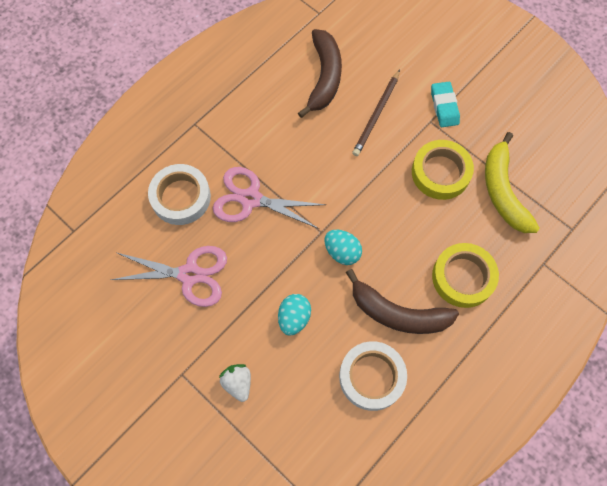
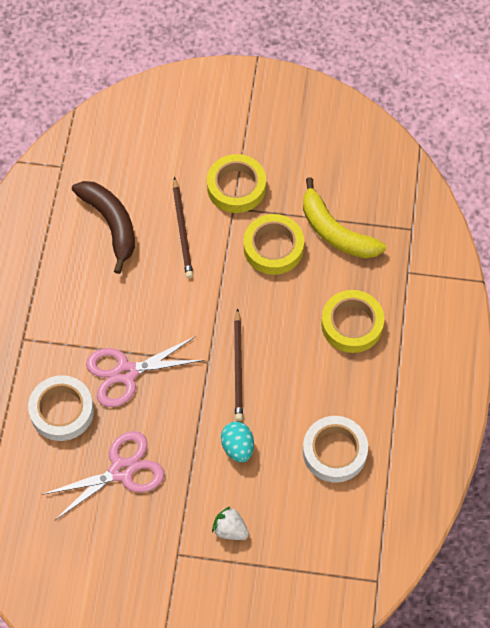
camera: 35 degrees left, 5 degrees down
turquoise egg [324,230,362,265] -> brown pencil [234,308,243,421]
brown banana [346,269,459,334] -> none
turquoise eraser [431,82,460,127] -> yellow tape [207,154,266,213]

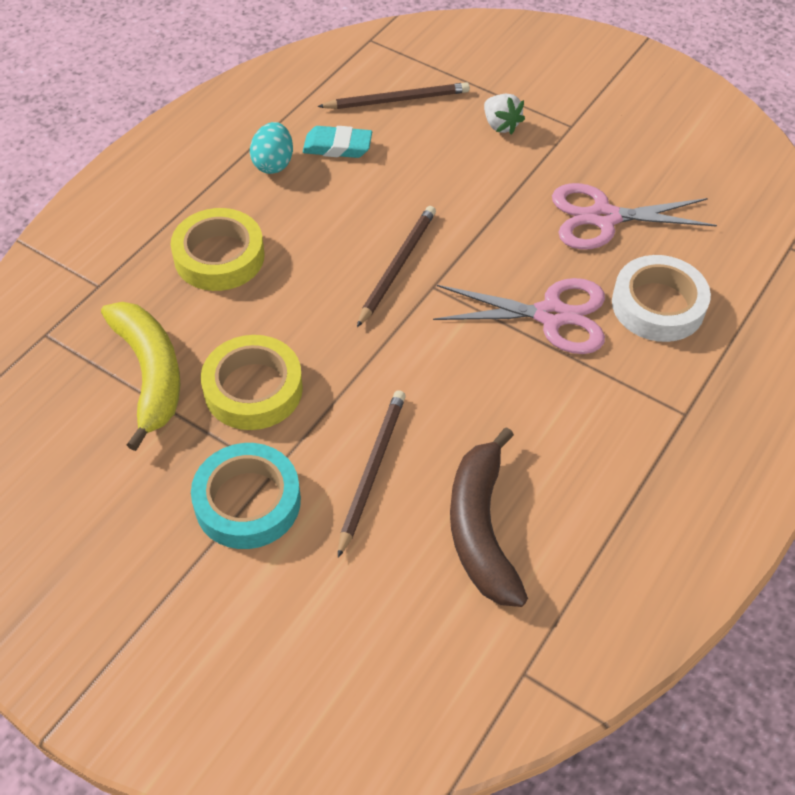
camera: 155 degrees left, 10 degrees down
yellow tape [207,154,266,213] -> turquoise tape [191,443,301,549]
turquoise egg [221,421,254,462] -> turquoise egg moved to [250,122,293,174]
white tape [303,416,368,483] -> turquoise eraser [303,126,372,158]
none -> brown pencil [317,82,470,109]

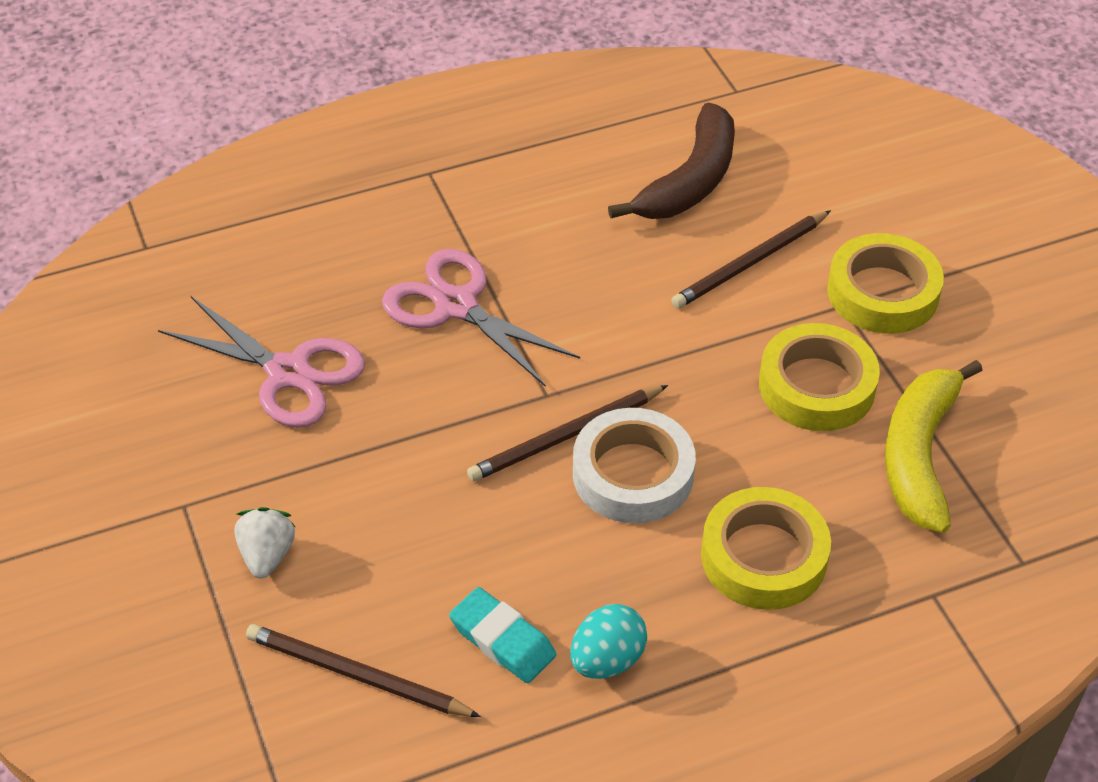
camera: 145 degrees left, 5 degrees down
turquoise tape [191,443,301,549] -> yellow tape [827,233,944,334]
white tape [612,255,711,342] -> white tape moved to [573,408,696,523]

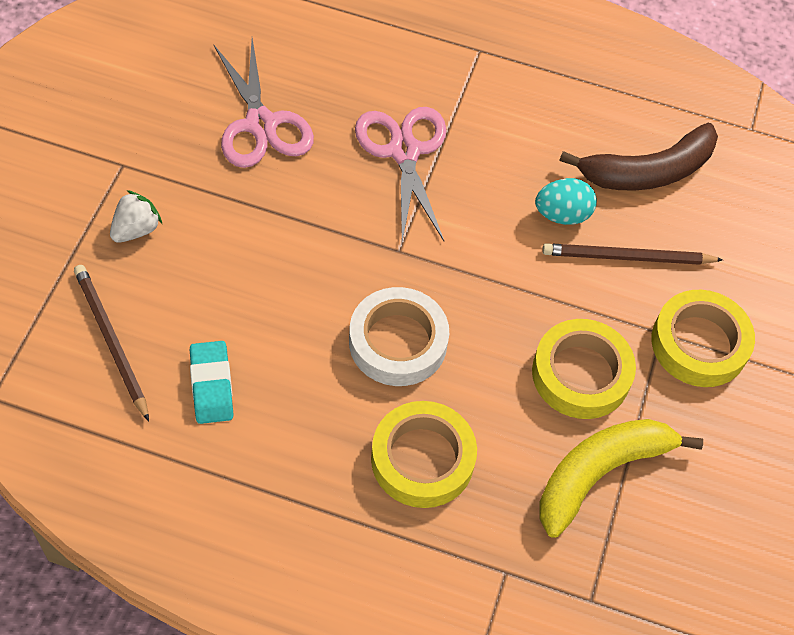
camera: 35 degrees right, 10 degrees up
brown pencil [467,385,668,481] -> none
turquoise egg [570,604,647,679] -> turquoise egg moved to [535,178,597,225]

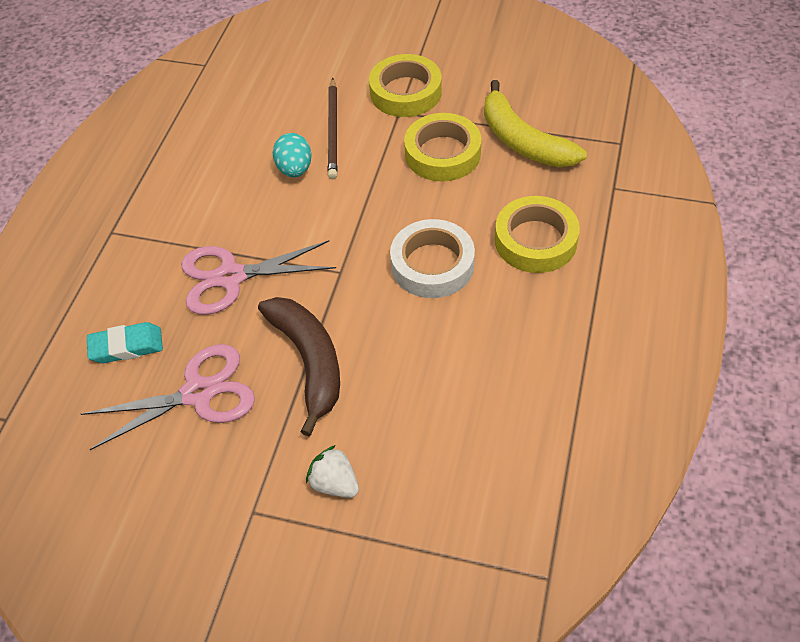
camera: 85 degrees left, 5 degrees down
brown pencil [74,265,149,421] -> none
turquoise eraser [190,341,234,424] -> turquoise eraser moved to [87,322,163,363]
brown banana [559,123,718,191] -> brown banana moved to [258,297,340,436]

